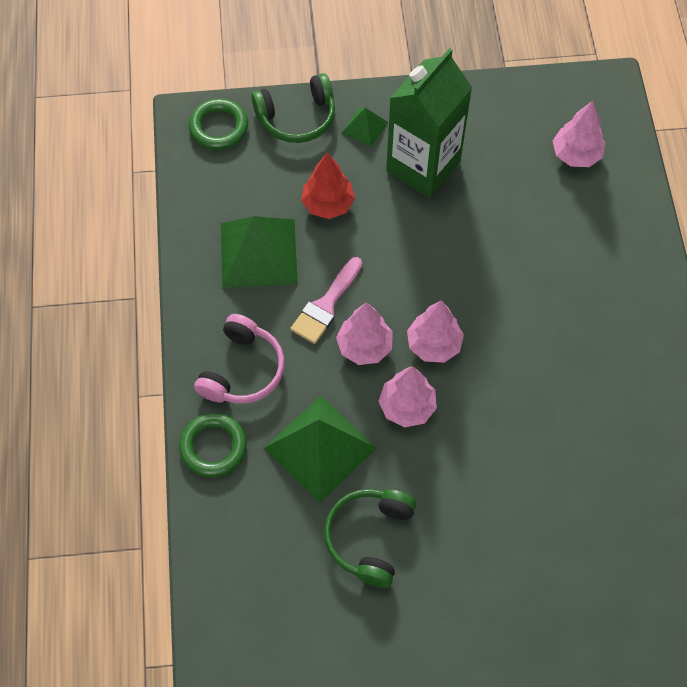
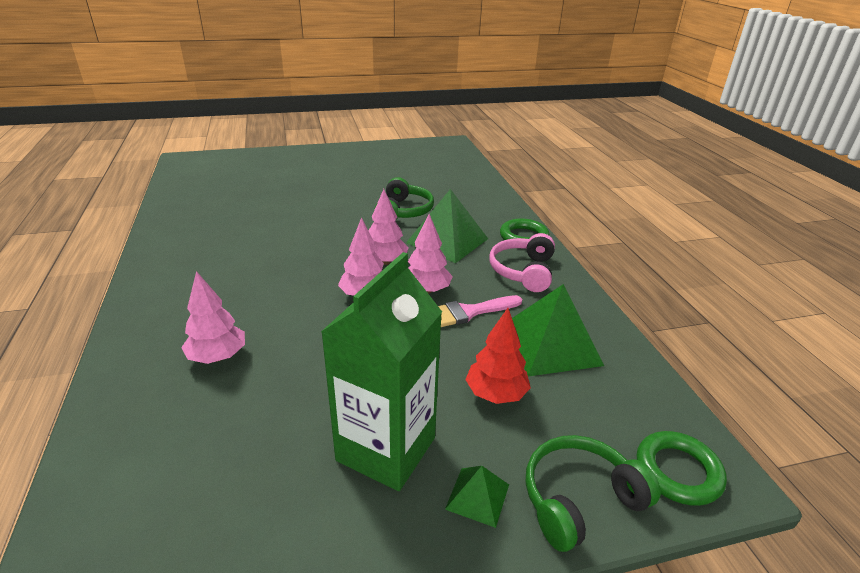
camera: 170 degrees right, 30 degrees down
pink brush [290,257,362,344] -> pink brush turned 135 degrees counterclockwise [438,295,522,327]
pink tree [553,101,605,167] -> pink tree moved to [181,271,245,364]

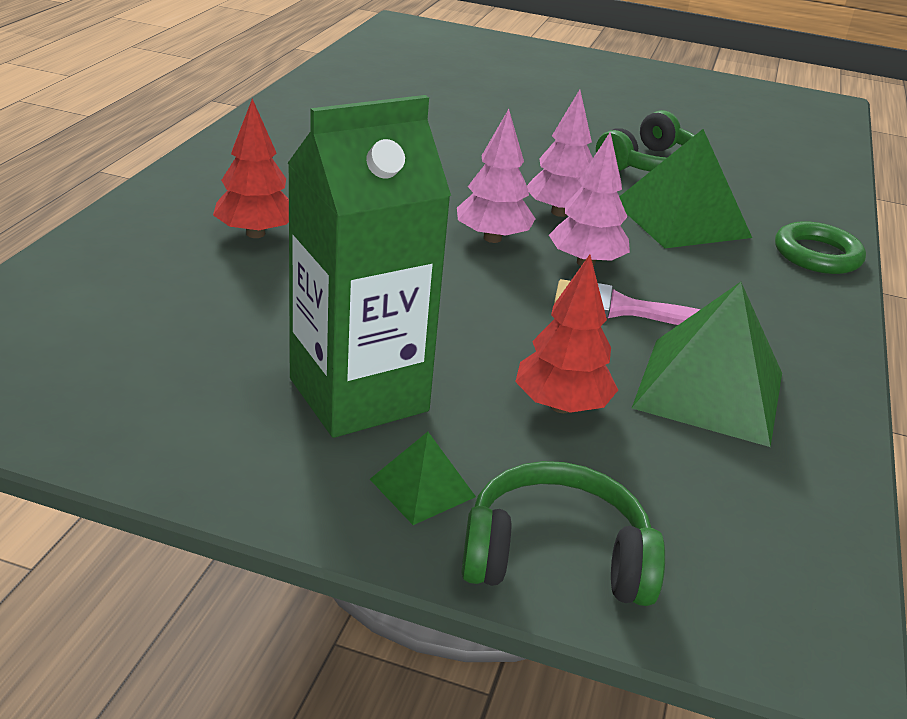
camera: 30 degrees right, 0 degrees up
pink tree [181,271,245,364] -> red tree [213,99,289,238]
pink headphones [489,233,555,292] -> none
green ring [637,431,727,506] -> none

